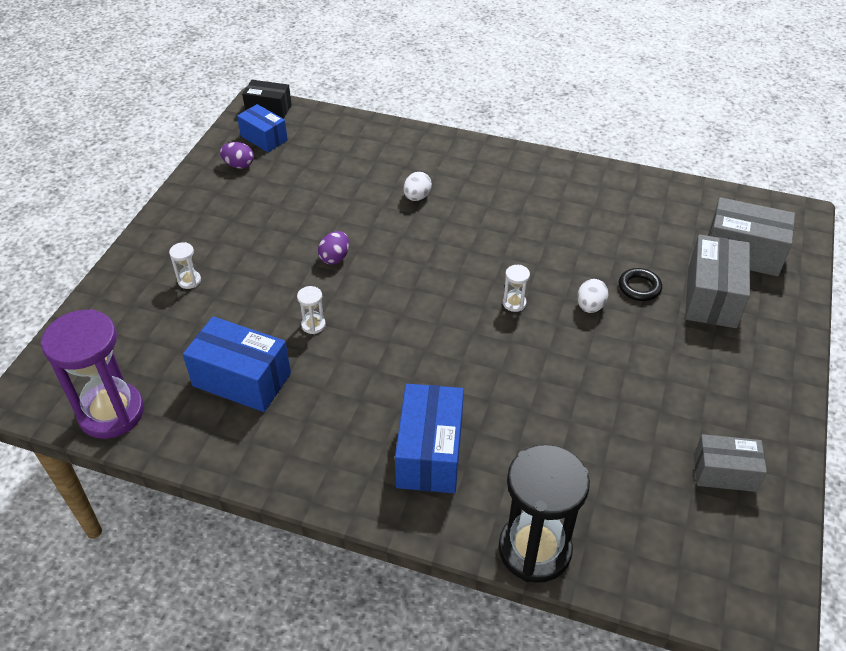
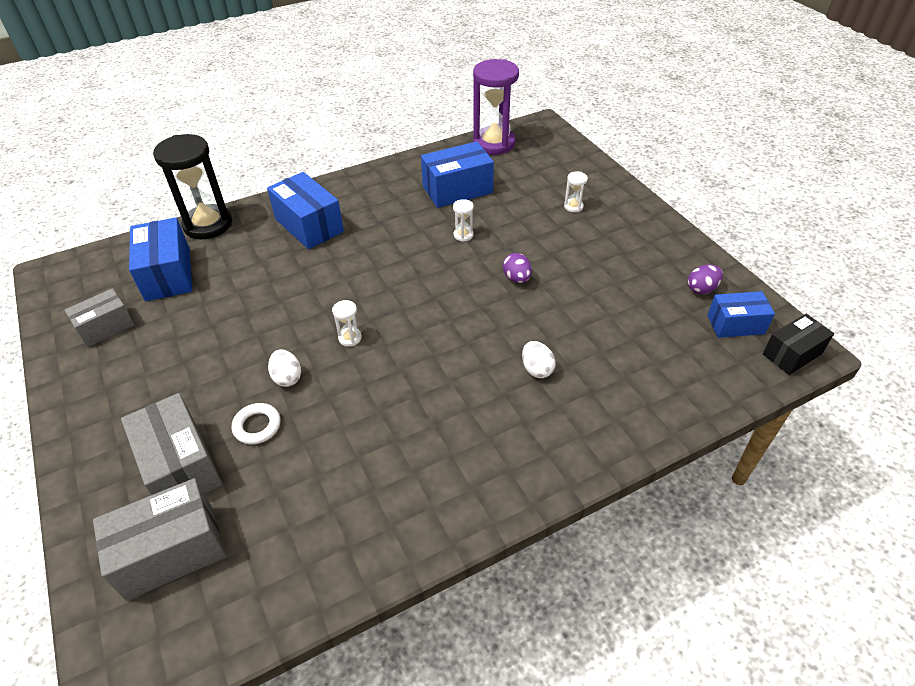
camera: 135 degrees right, 0 degrees up
black ring [619,268,662,301] -> white ring [232,403,280,444]
none -> blue box [129,218,192,301]

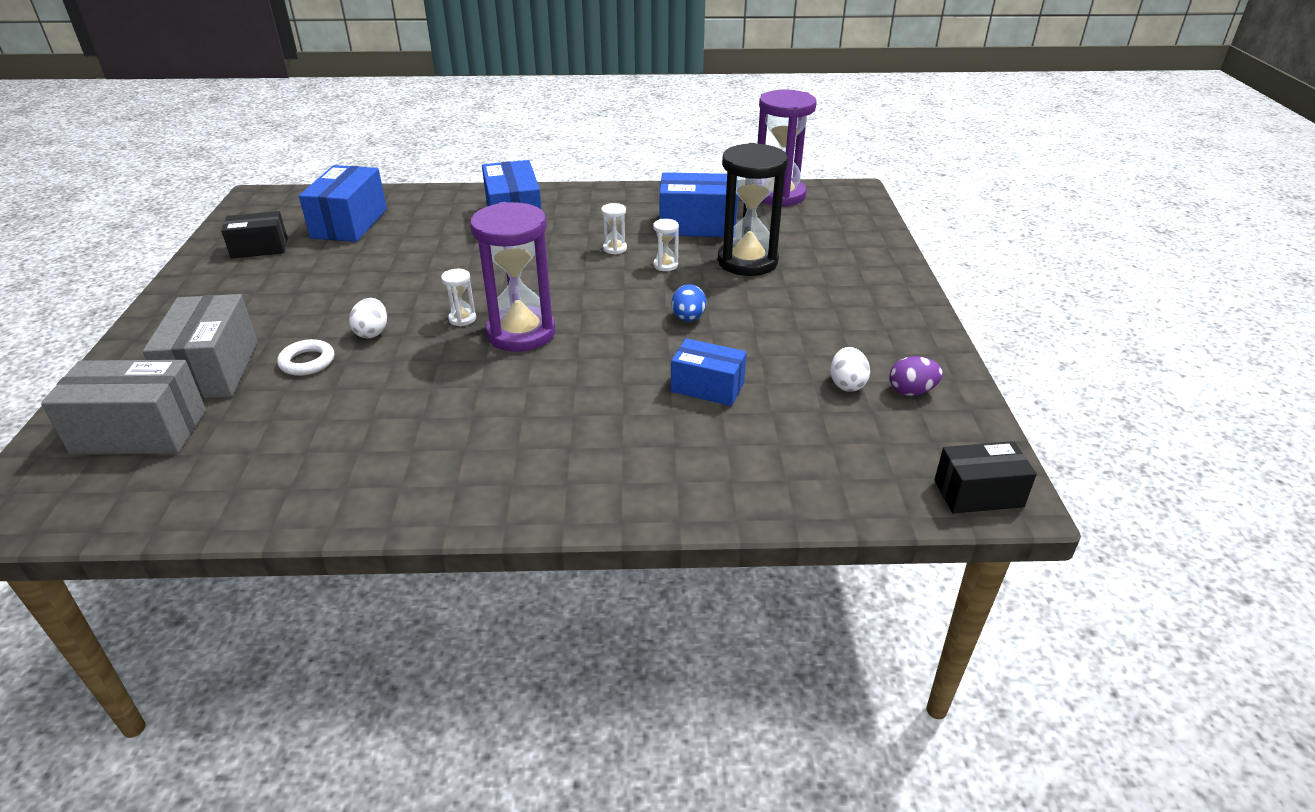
camera: 25 degrees right, 10 degrees down
grey box [65,288,134,347] -> black box [221,211,288,259]
black hourglass [153,134,232,239] -> black hourglass moved to [718,143,788,276]
purple egg [503,253,532,283] -> blue egg [672,284,706,322]
white egg [522,341,556,378] -> white egg moved to [830,347,870,392]
white hourglass [564,171,588,212] -> white hourglass moved to [601,203,627,255]
blue box [707,291,775,338] -> blue box moved to [671,338,747,406]
none -> purple hourglass [470,202,556,352]

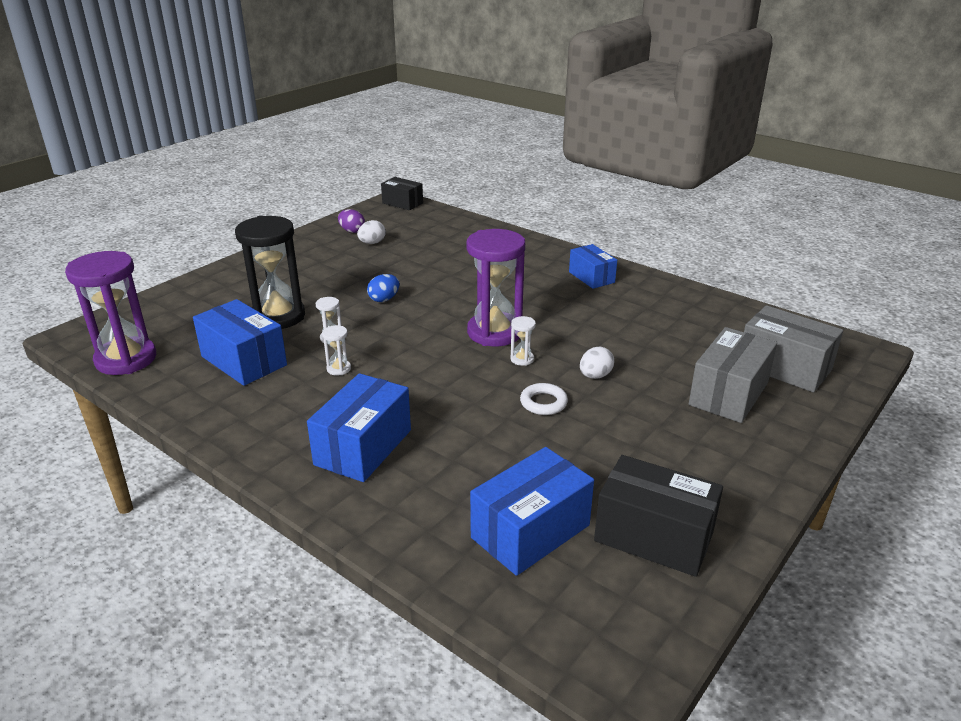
camera: 140 degrees left, 5 degrees down
black box [221,211,288,259] -> black box [594,455,723,577], size x1.55
white ring [277,339,334,376] -> white ring moved to [520,383,568,415]
blue box [671,338,747,406] -> blue box moved to [569,244,617,289]

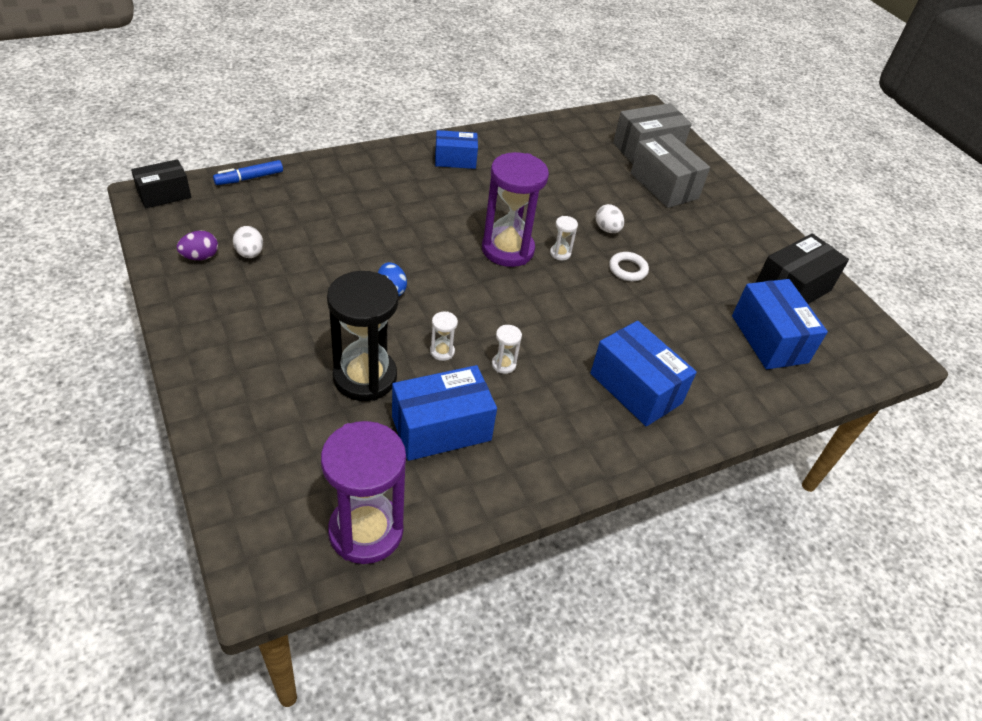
camera: 70 degrees left, 15 degrees up
none -> blue marker [213,160,283,185]

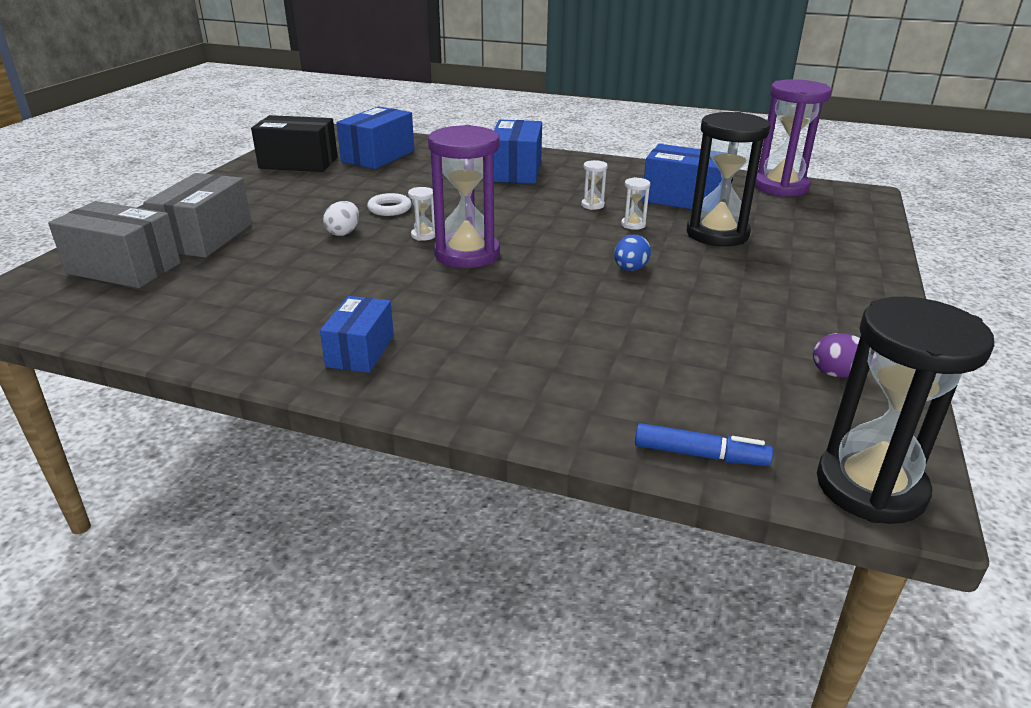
camera: 130 degrees left, 15 degrees down
black box [131,159,191,208] -> black hourglass [817,297,994,524]
white egg [233,226,263,258] -> none
blue box [435,130,478,169] -> blue box turned 60 degrees clockwise [320,296,394,373]

